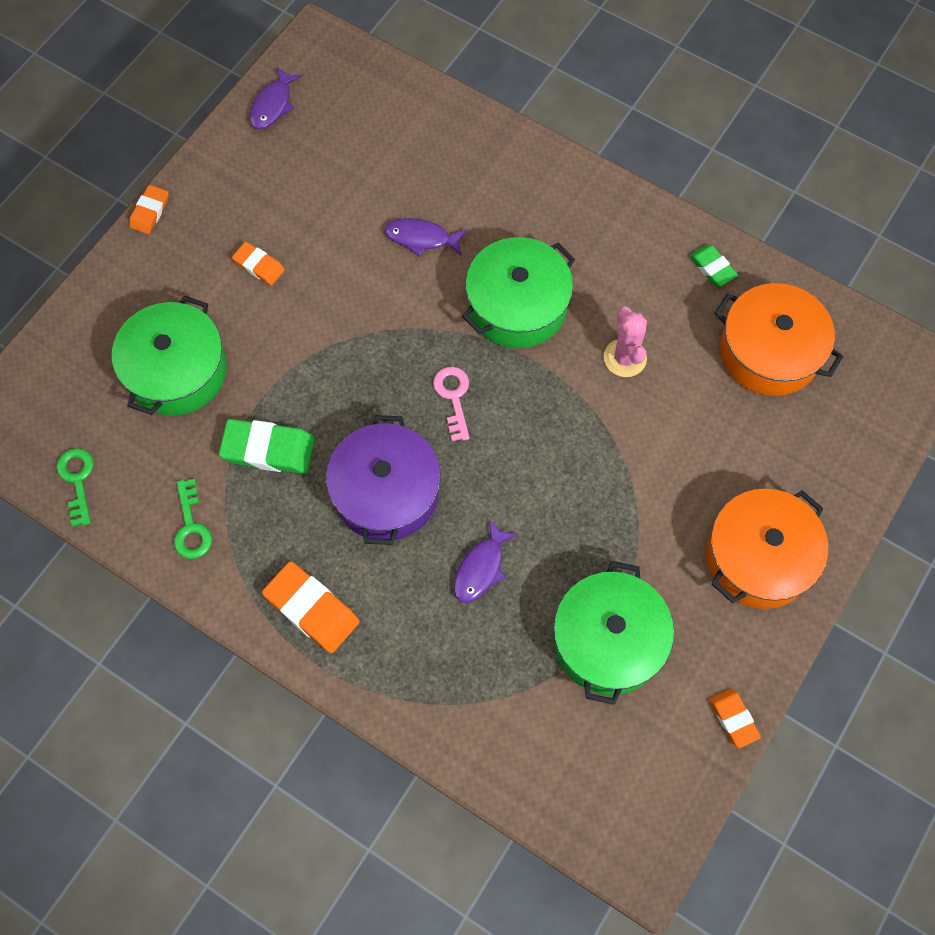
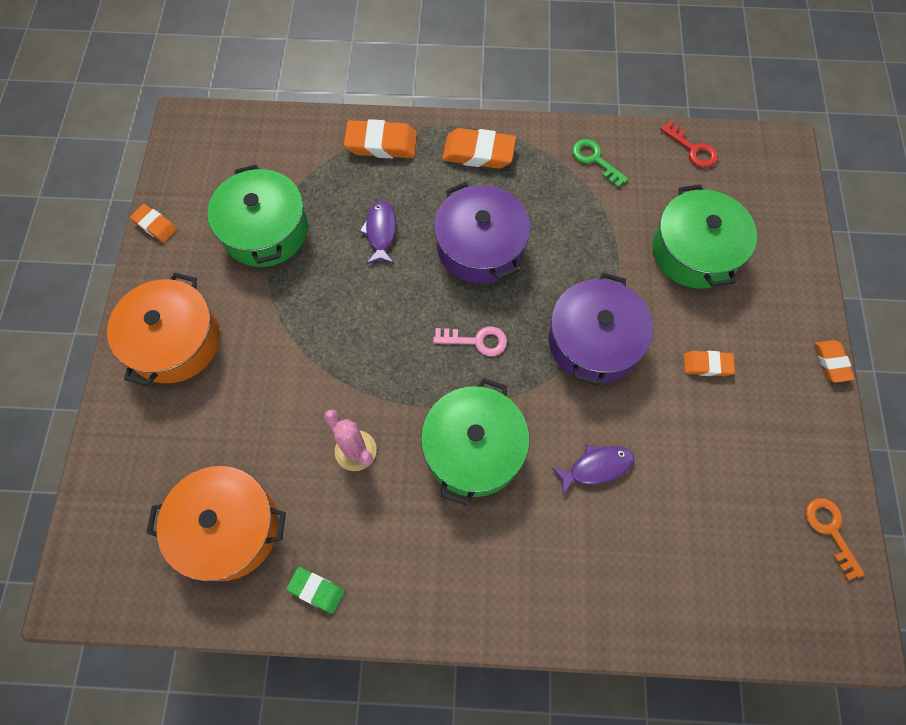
camera: 150 degrees right, 0 degrees up
green key [56,448,94,527] -> red key [660,121,718,168]
green eraser [219,419,315,474] -> none
purple fish [250,67,302,129] -> orange key [806,498,865,580]
pink key [433,367,470,441] -> pink key turned 45 degrees counterclockwise [433,327,507,356]
none -> orange eraser [344,119,417,158]
none -> purple pot [549,273,653,386]

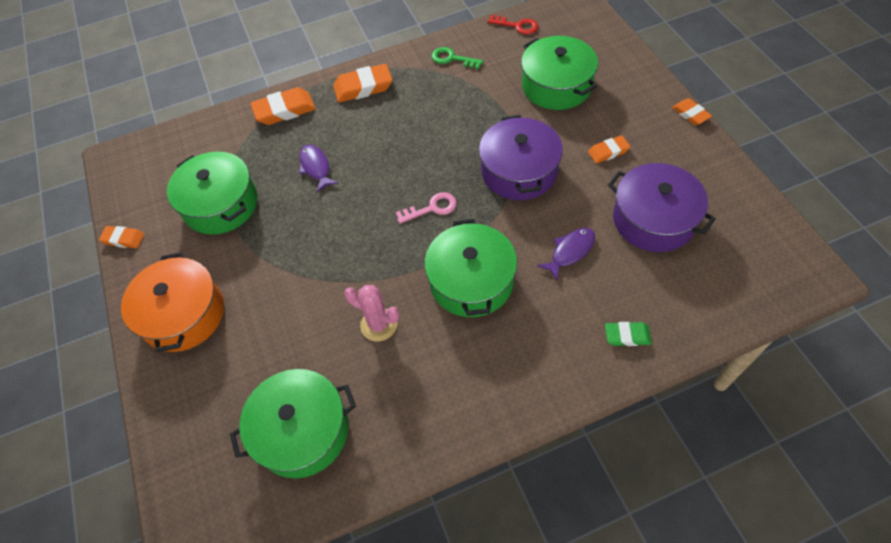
camera: 20 degrees left, 10 degrees down
orange pot [146,466,286,581] -> green pot [230,369,356,478]
green eraser [286,567,345,614] -> green eraser moved to [605,322,652,346]
purple pot [434,182,530,284] -> purple pot moved to [608,163,716,252]
orange key [806,498,865,580] -> none

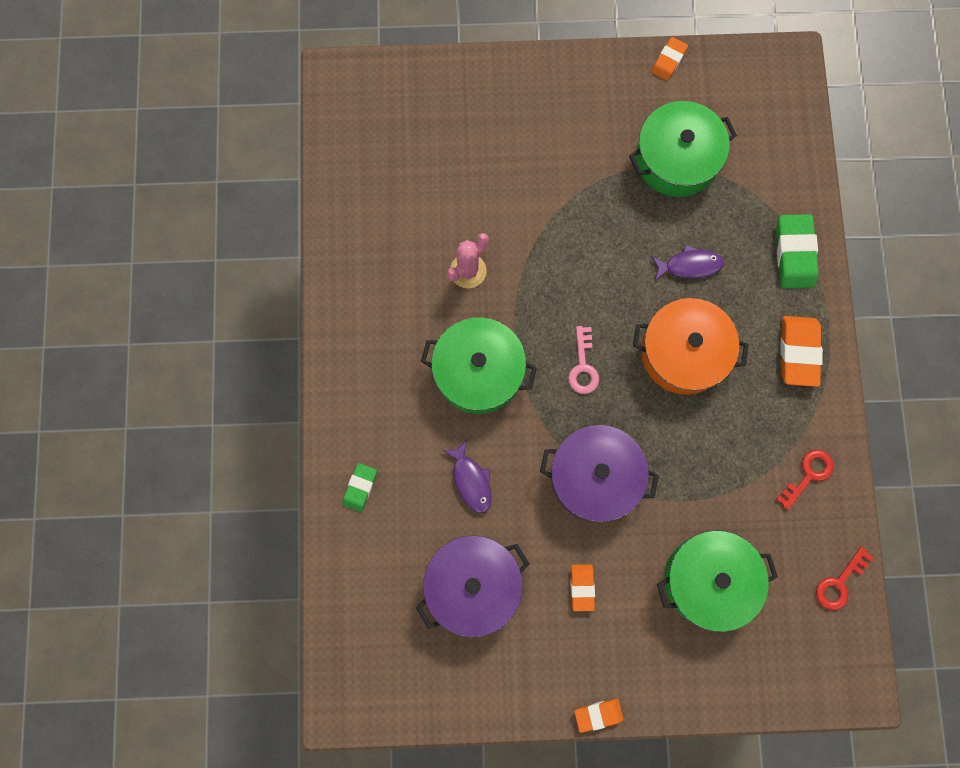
camera: 105 degrees right, 20 degrees up
orange pot [121,252,224,352] -> orange pot moved to [633,298,749,395]
green pot [230,369,356,478] -> none
orange eraser [250,87,316,125] -> green eraser [776,214,819,288]
green key [431,47,483,69] -> red key [776,450,834,510]

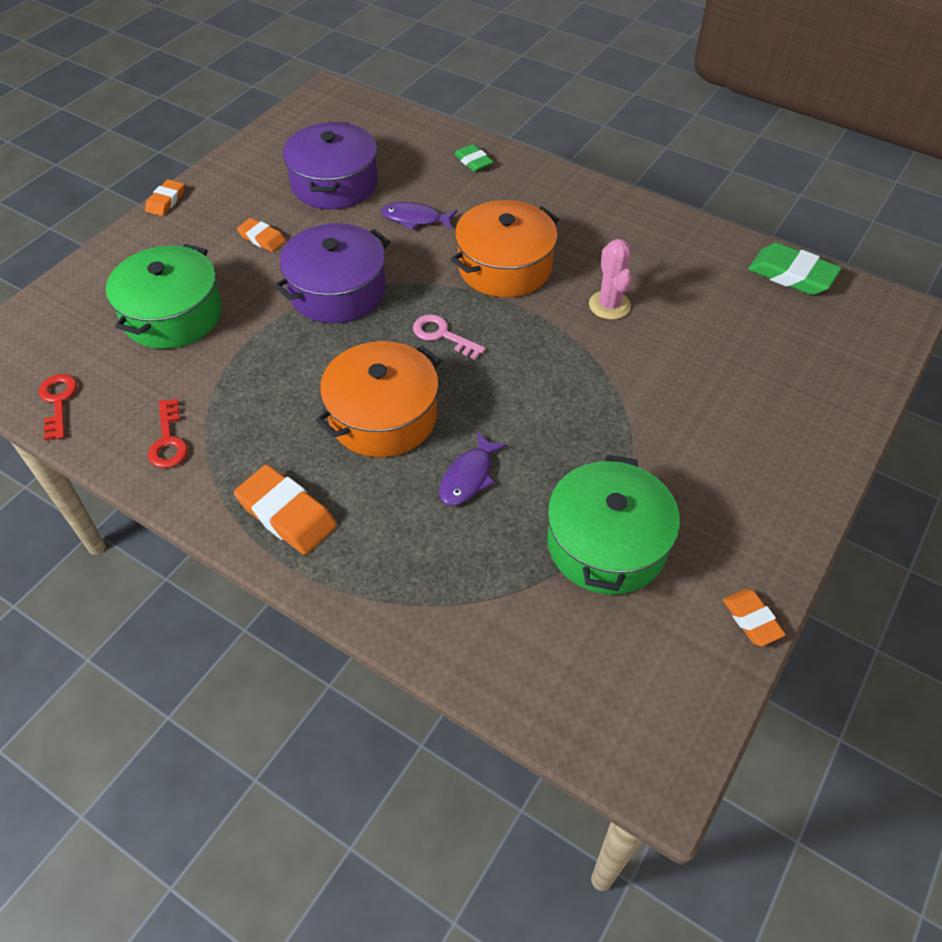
camera: 125 degrees right, 25 degrees down
green pot [421,317,537,414] -> orange pot [451,200,559,297]
green eraser [776,214,819,288] -> green eraser moved to [748,243,842,295]

